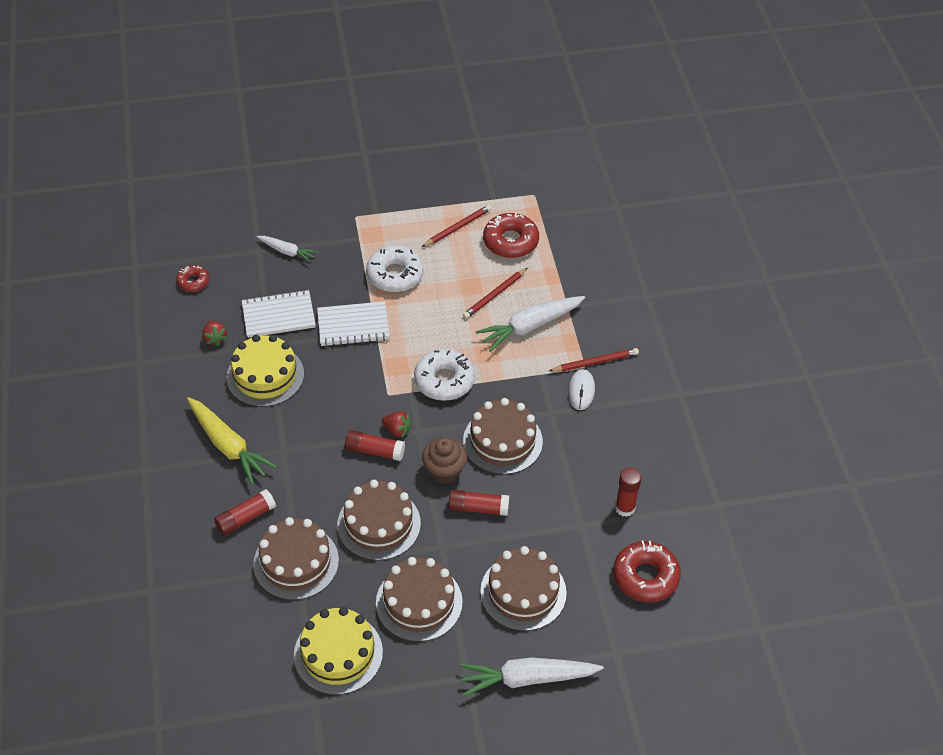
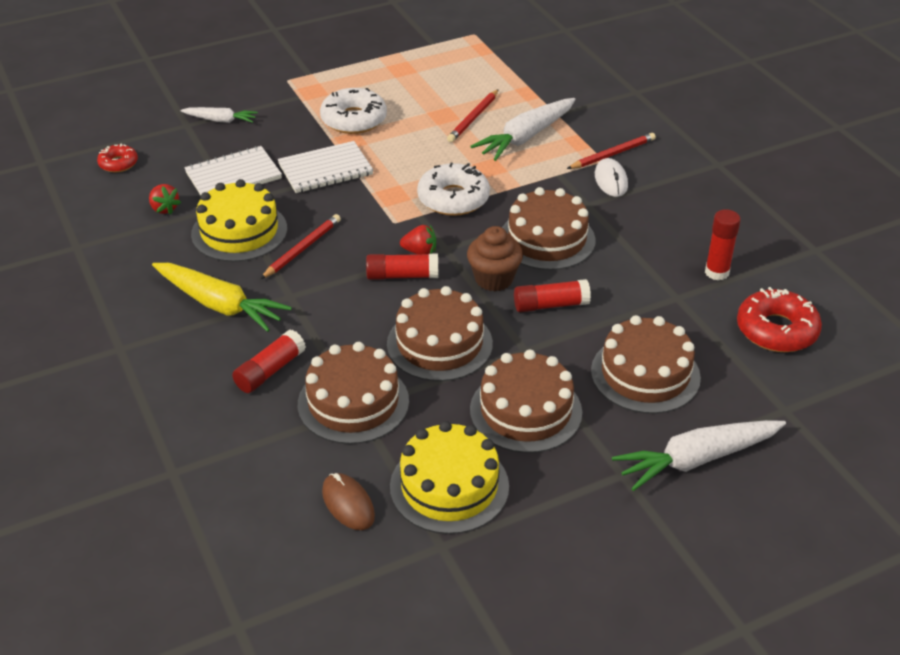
camera: 15 degrees left, 10 degrees down
red pencil [422,205,491,247] -> red pencil moved to [261,214,341,279]
red donut [483,212,539,258] -> none
none -> brown mouse [322,473,375,530]

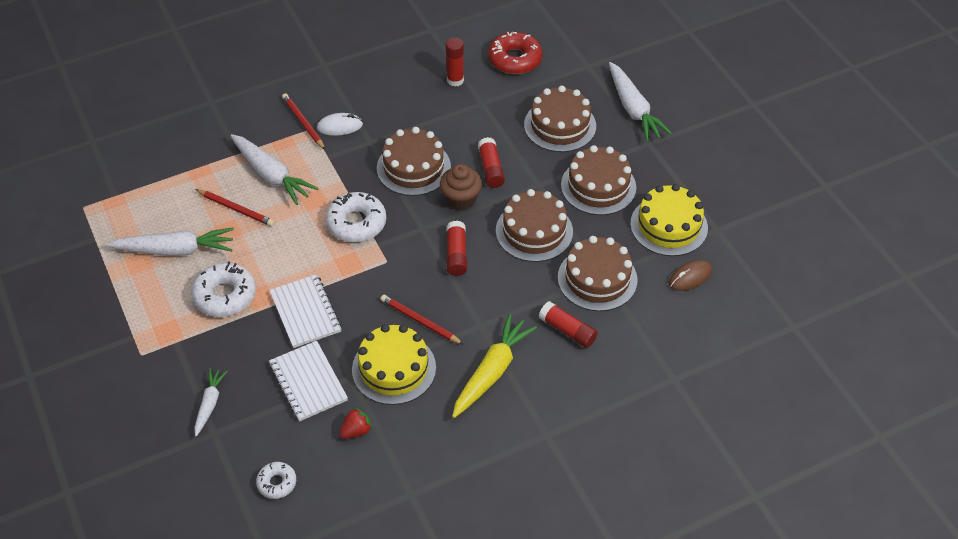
camera: 90 degrees left, 10 degrees up
red donut [97,144,138,172] -> white donut [256,462,296,499]
red strawberry [400,225,436,254] -> none
none -> white carrot [107,227,234,256]

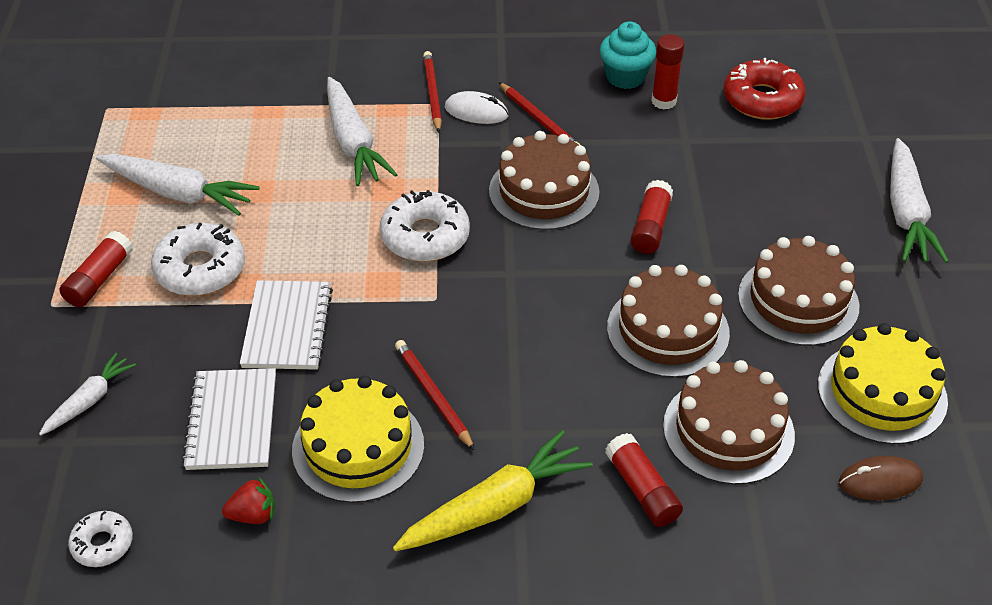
camera: 25 degrees right, 5 degrees down
red pencil [195,189,274,226] -> red pencil moved to [499,82,580,145]
brown cupcake [440,164,482,211] -> none
red glue stick [447,221,467,276] -> red glue stick moved to [59,231,133,307]
brown cake [524,86,596,152] -> none
none -> turquoise cupcake [600,21,656,89]

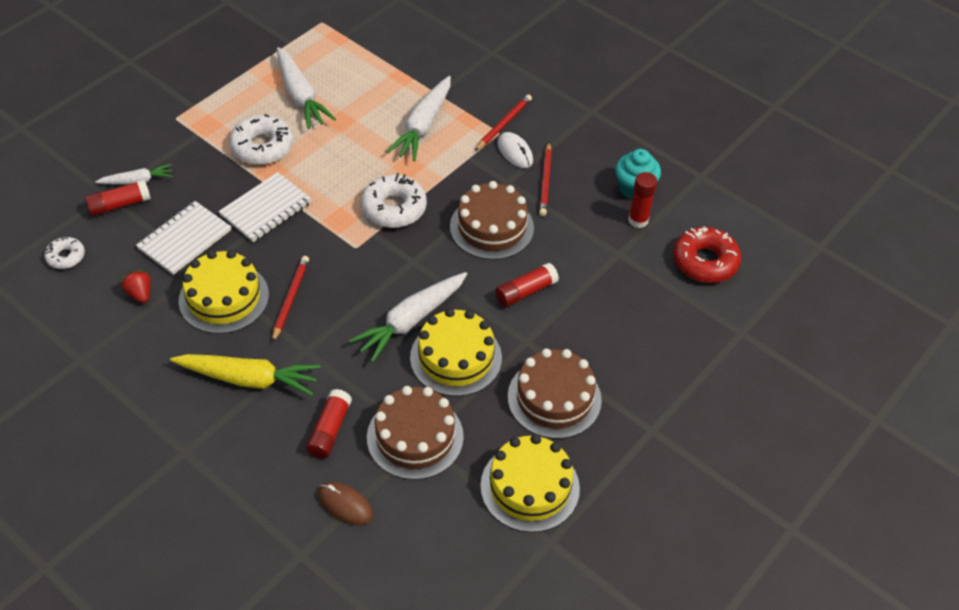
camera: 40 degrees right, 5 degrees up
red glue stick [59,231,133,307] -> red glue stick moved to [85,180,151,216]
red strawberry [222,477,275,524] -> red strawberry turned 150 degrees counterclockwise [121,270,151,303]
brown cake [607,265,730,378] -> yellow cake [410,308,502,396]
brown mouse [839,456,923,500] -> brown mouse moved to [318,482,373,525]
white carrot [890,138,949,263] -> white carrot moved to [349,272,467,362]

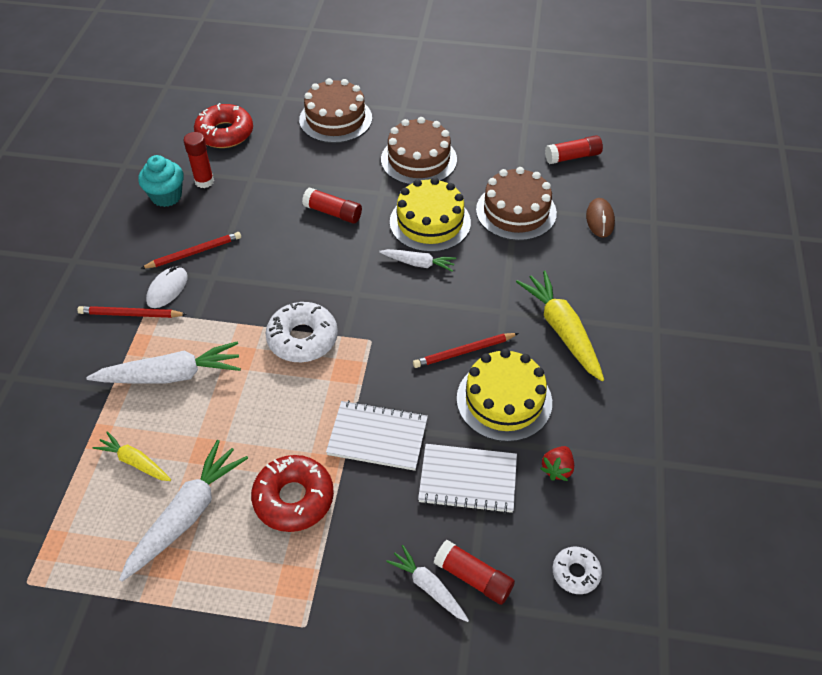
camera: 120 degrees left, 0 degrees up
white donut [229,114,293,165] -> red donut [251,455,334,532]
red glue stick [306,389,352,459] -> red glue stick moved to [545,135,603,164]
white carrot [349,272,467,362] -> white carrot [379,249,456,272], size x0.57
brown cake [450,181,534,260] -> brown cake moved to [299,78,372,143]
yellow cake [480,434,580,532] -> none
none -> yellow carrot [93,431,171,481]

